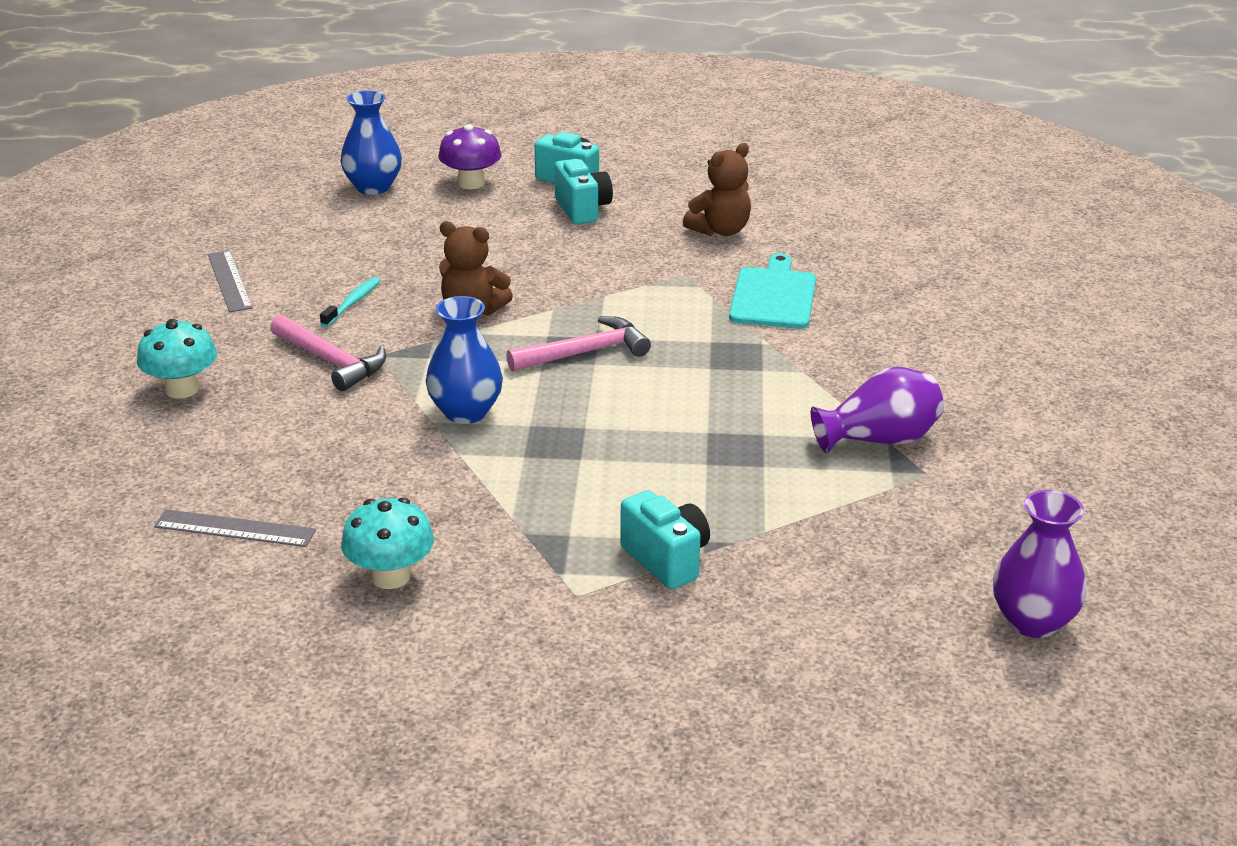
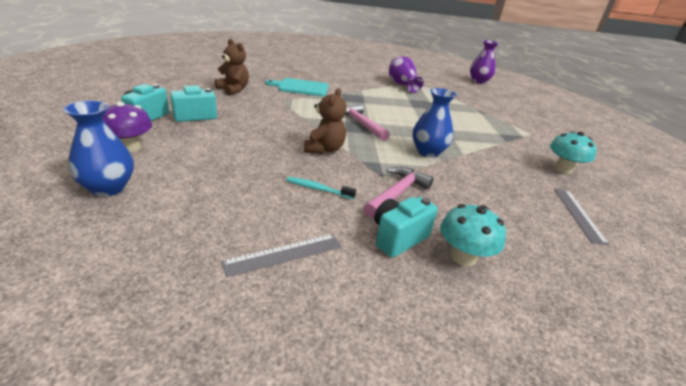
camera: 100 degrees left, 0 degrees up
turquoise camera [620,490,710,589] -> turquoise camera moved to [374,197,438,258]

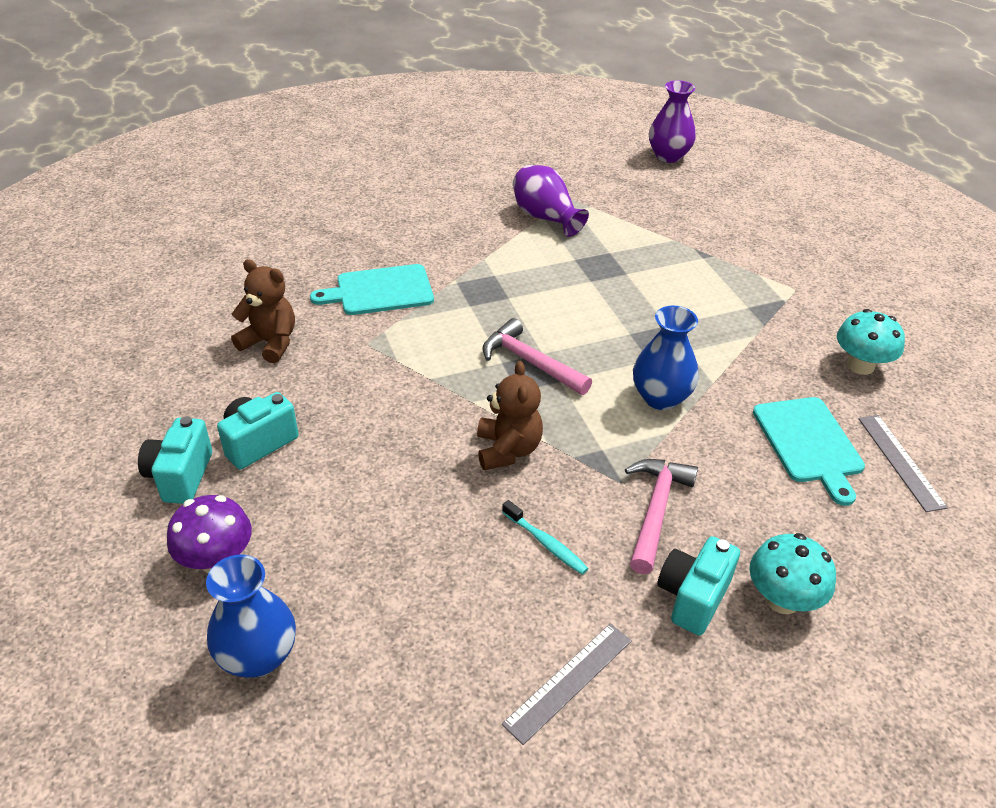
camera: 15 degrees left, 10 degrees up
turquoise toothbrush [286,177,356,200] -> turquoise toothbrush turned 135 degrees counterclockwise [502,500,589,575]
none -> turquoise cutting board [753,397,865,506]

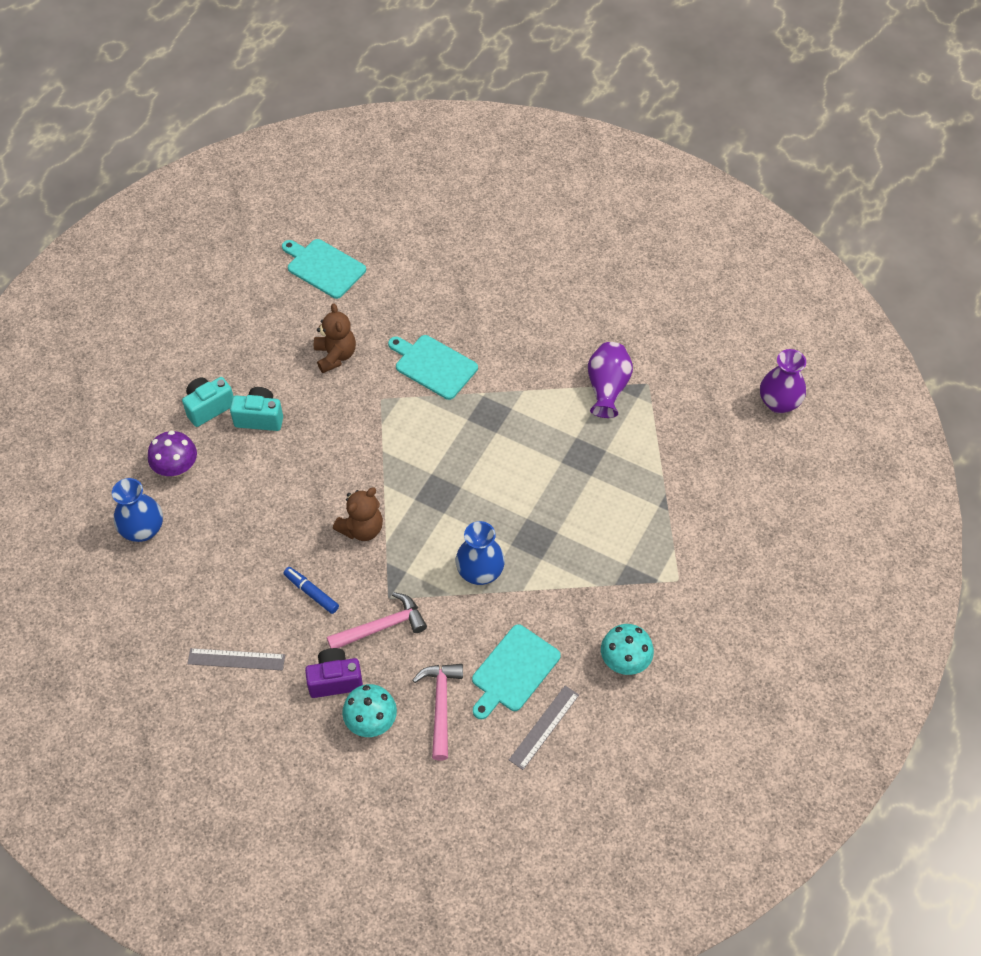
camera: 50 degrees right, 15 degrees up
pink hammer [483,318,592,395] -> pink hammer moved to [413,664,463,760]
turquoise toothbrush [502,500,589,575] -> blue marker [283,567,339,614]
turquoise camera [657,536,740,636] -> purple camera [305,648,363,698]
none -> turquoise cutting board [282,239,366,299]

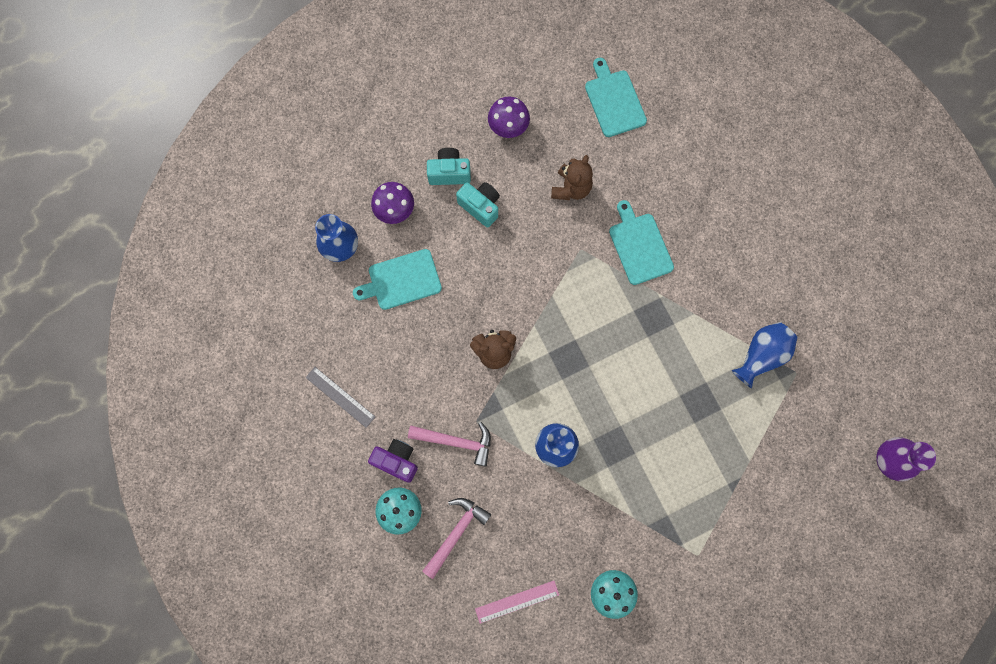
camera: 35 degrees right, 20 degrees up
blue marker [283,567,339,614] -> none
turquoise cutting board [472,624,561,719] -> turquoise cutting board moved to [353,249,442,310]
grey ruler [509,686,579,770] -> pink ruler [475,581,559,624]
purple vase [588,342,633,418] -> blue vase [732,322,798,388]
none -> purple mushroom [488,96,530,138]

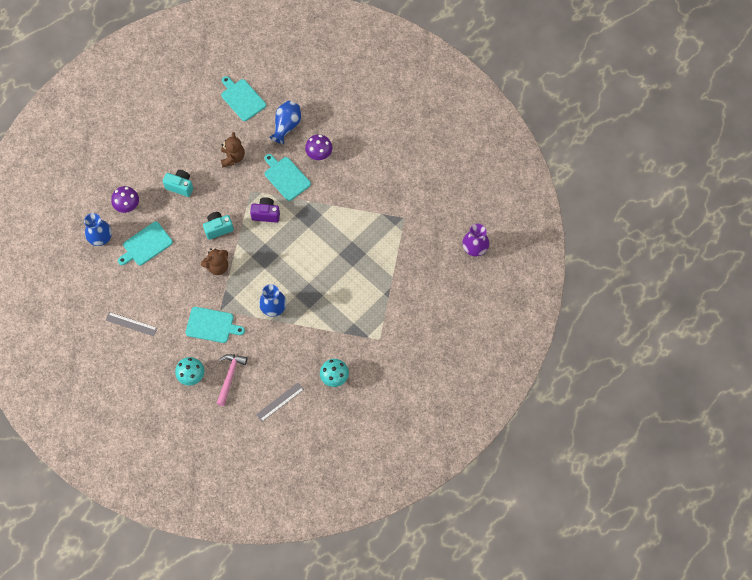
camera: 20 degrees left, 10 degrees down
purple camera [368,439,418,483] -> purple camera moved to [250,197,280,223]
pink hammer [408,422,491,467] -> turquoise cutting board [185,307,245,343]
turquoise camera [427,148,471,185] -> turquoise camera moved to [203,212,234,240]
pink ruler [475,581,559,624] -> grey ruler [256,383,304,422]
purple mushroom [488,96,530,138] -> purple mushroom moved to [305,134,332,160]
blue vase [732,322,798,388] -> blue vase moved to [270,101,301,144]

